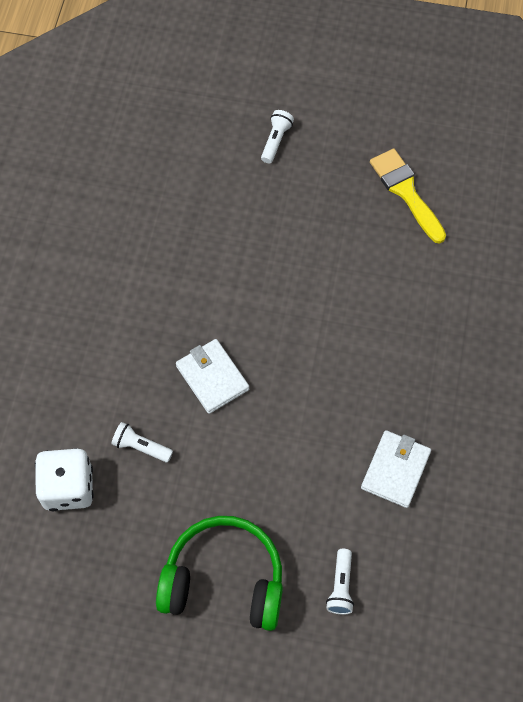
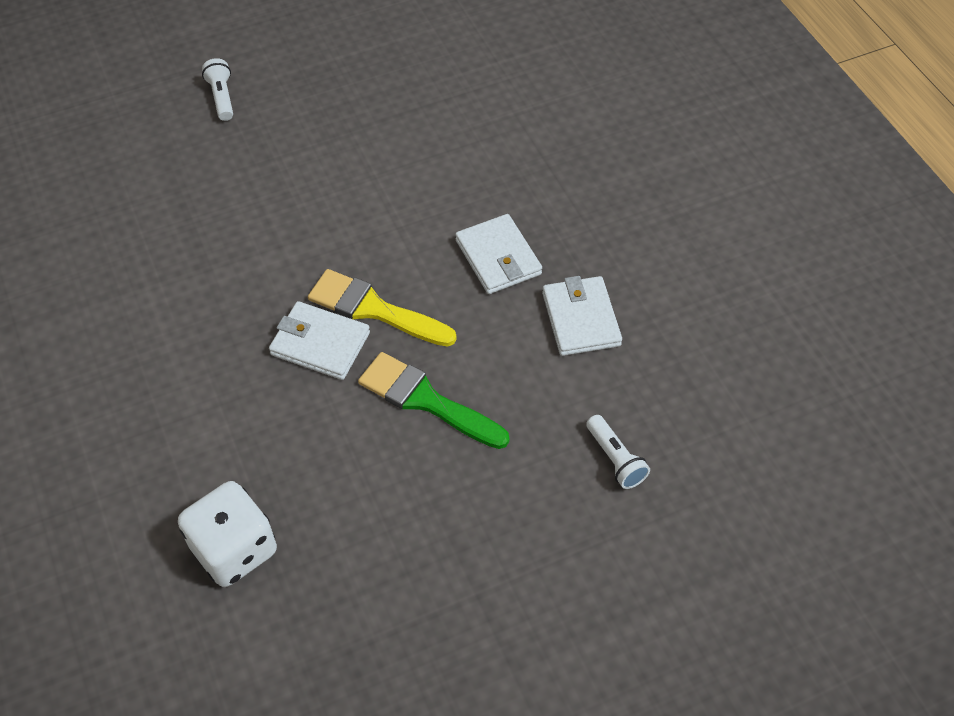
camera: 35 degrees left, 10 degrees down
white flashlight [111,422,173,462] -> none
green headphones [156,516,283,631] -> none
yellow brush [370,148,446,243] -> yellow brush moved to [308,269,457,347]
none -> green brush [358,352,510,449]
none -> white wallet [455,214,542,294]

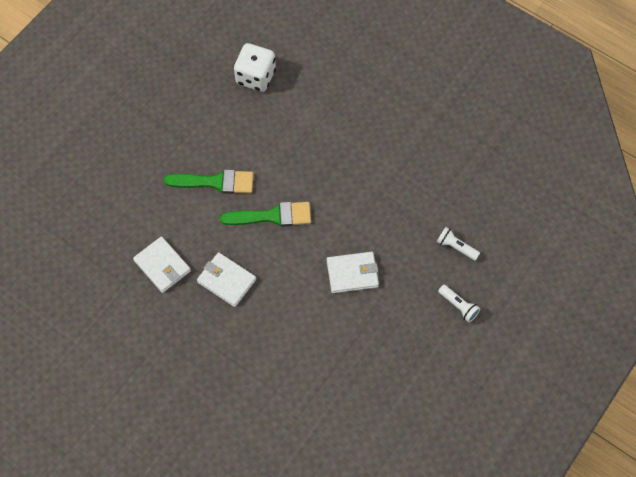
camera: 150 degrees right, 10 degrees up
white wallet [269,301,370,380] -> white wallet moved to [327,252,379,293]
yellow brush [308,269,457,347] -> green brush [220,202,311,227]
white flashlight [586,415,650,489] -> white flashlight moved to [437,227,480,261]

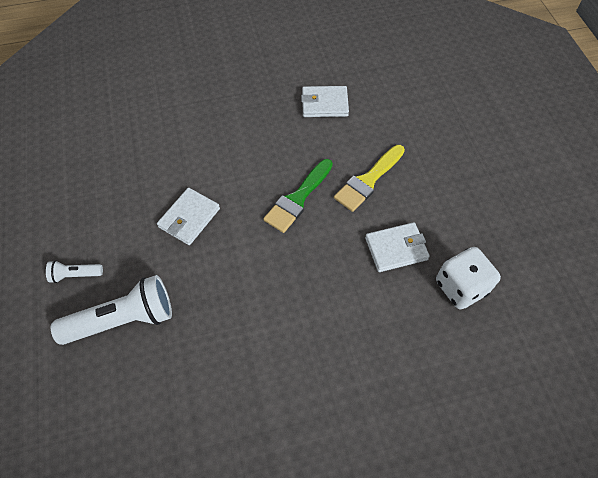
camera: 130 degrees right, 5 degrees down
green brush [164,170,254,194] -> yellow brush [334,145,405,212]
white wallet [197,252,256,307] -> white wallet moved to [365,222,430,272]
white flashlight [437,227,480,261] -> white flashlight [51,275,172,345], size x2.08

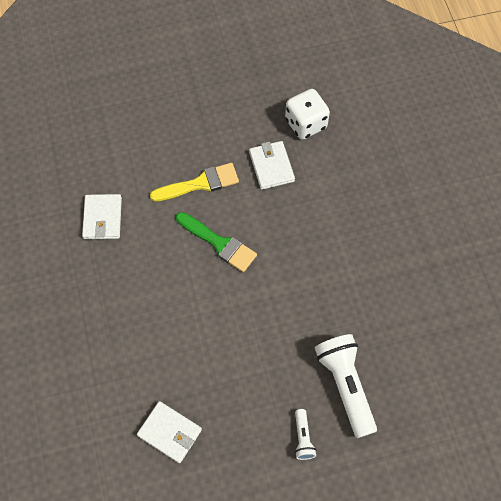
camera: 90 degrees left, 5 degrees up
white wallet [157,188,220,245] -> white wallet moved to [137,401,202,463]
yellow brush [334,145,405,212] -> yellow brush turned 60 degrees counterclockwise [150,163,239,201]

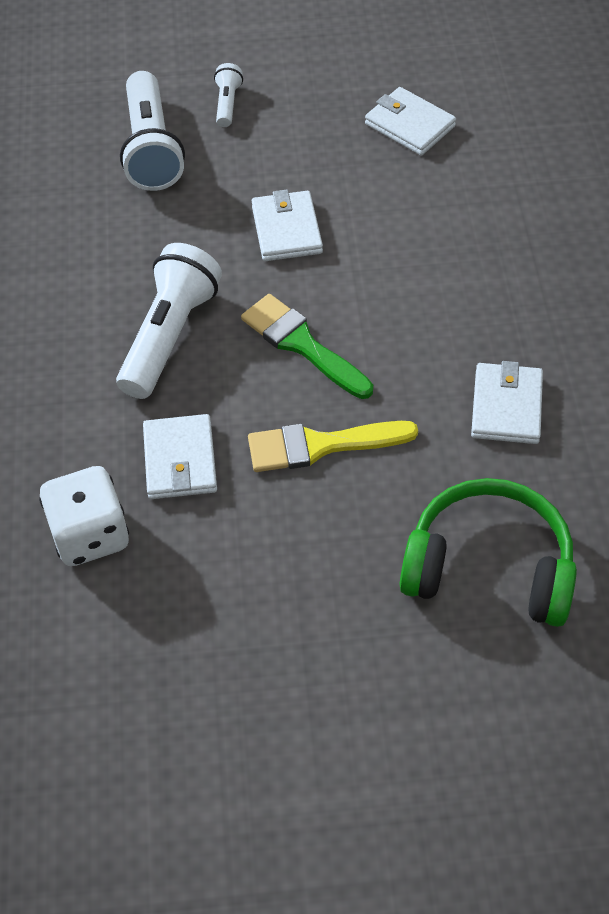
camera: 170 degrees left, 10 degrees down
none -> white flashlight [116,243,222,399]
none -> white wallet [252,190,323,261]
none -> green headphones [400,478,577,627]

